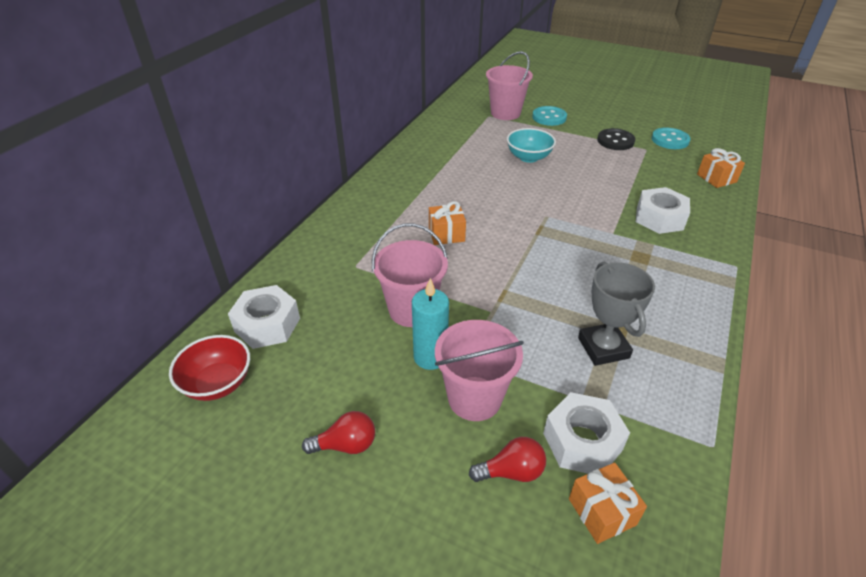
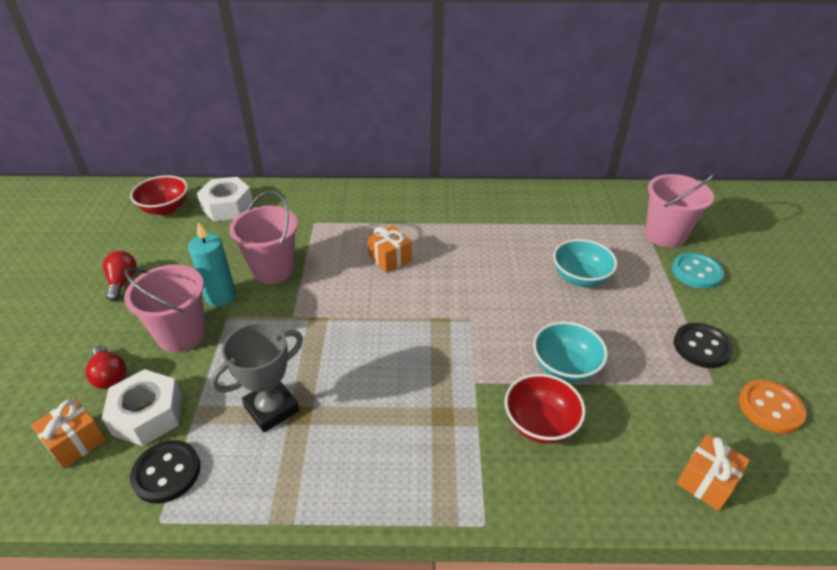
camera: 65 degrees right, 0 degrees up
red light bulb [302,411,375,454] -> red light bulb turned 150 degrees counterclockwise [103,251,137,302]
white nut [636,187,690,234] -> red bowl [505,374,586,444]
turquoise button [652,127,691,149] -> orange button [739,380,807,434]
none -> black button [130,440,201,504]
none -> turquoise bowl [533,322,608,382]

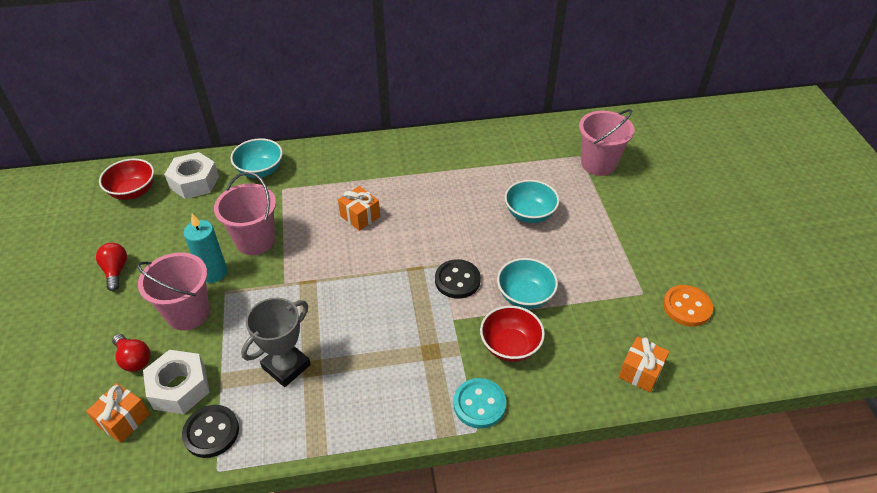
camera: 10 degrees left, 5 degrees up
turquoise button [672,252,724,289] -> turquoise button moved to [453,378,506,429]
black button [674,323,733,368] -> black button moved to [435,259,481,299]
none -> turquoise bowl [230,138,283,178]

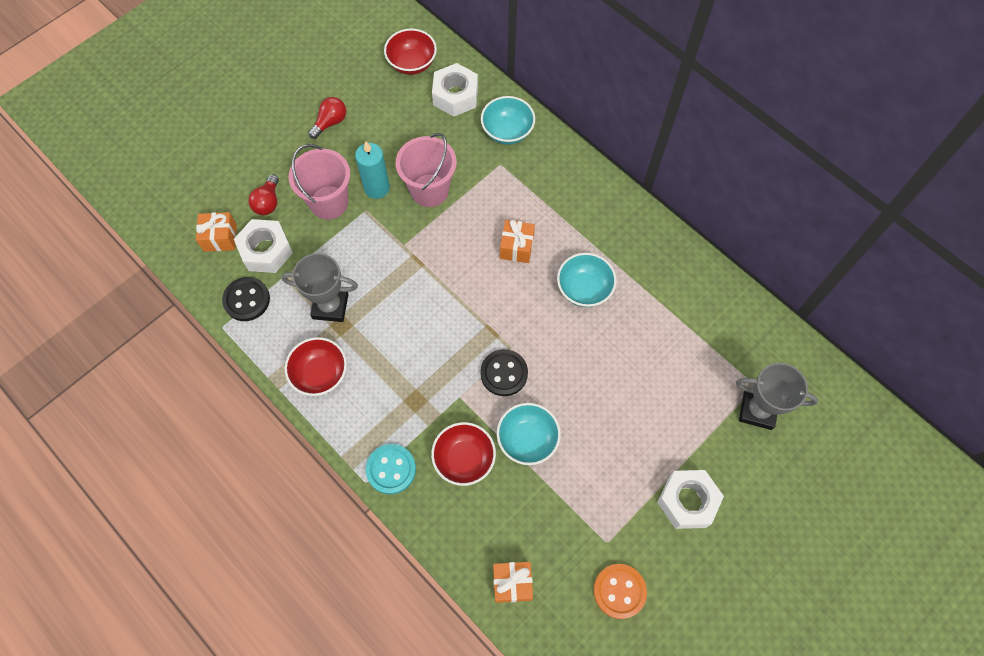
camera: 55 degrees right, 20 degrees up
turquoise bowl [505,180,559,223] -> turquoise bowl moved to [557,253,617,307]
pink bucket [579,109,635,176] -> grey trophy [736,363,818,430]
none -> red bowl [285,337,347,396]
none -> white nut [657,470,724,529]

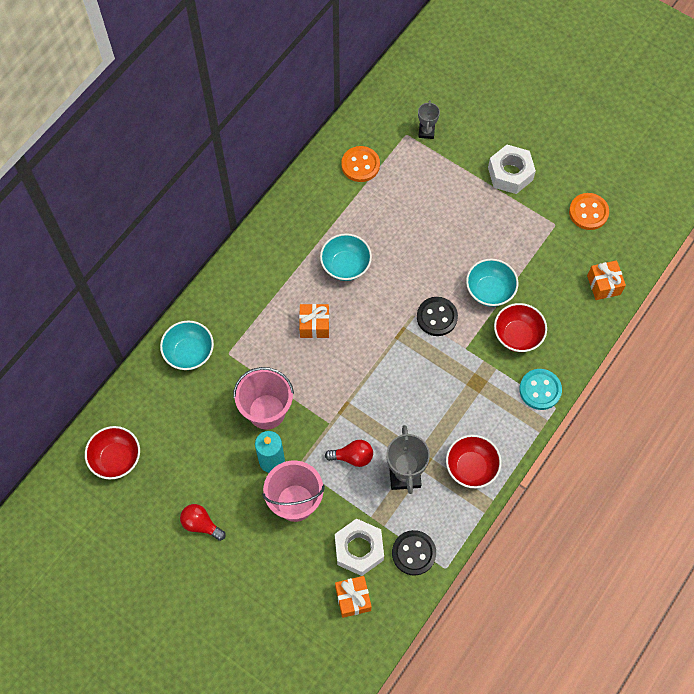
camera: 100 degrees left, 0 degrees up
red light bulb [248,175,279,215] -> red light bulb moved to [325,440,373,467]
white nut [432,63,478,117] -> none
grey trophy [736,363,818,430] -> grey trophy [418,100,440,139], size x0.58
none -> orange button [341,146,380,182]

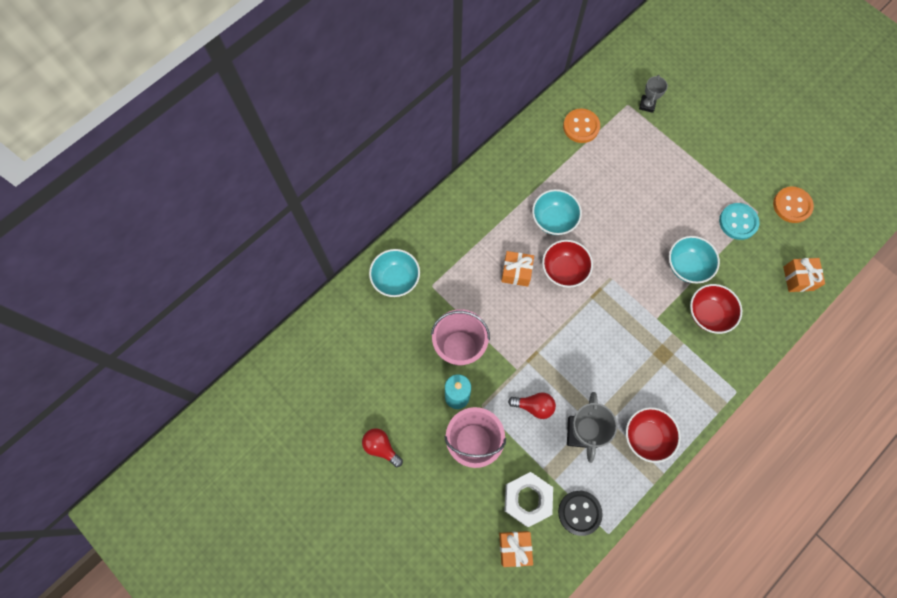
camera: 10 degrees right, 5 degrees up
red bowl [85,426,140,479] -> red bowl moved to [542,240,593,288]
black button [417,297,458,336] -> none
white nut [488,145,536,194] -> none
turquoise button [519,369,562,410] -> turquoise button moved to [719,203,760,240]

